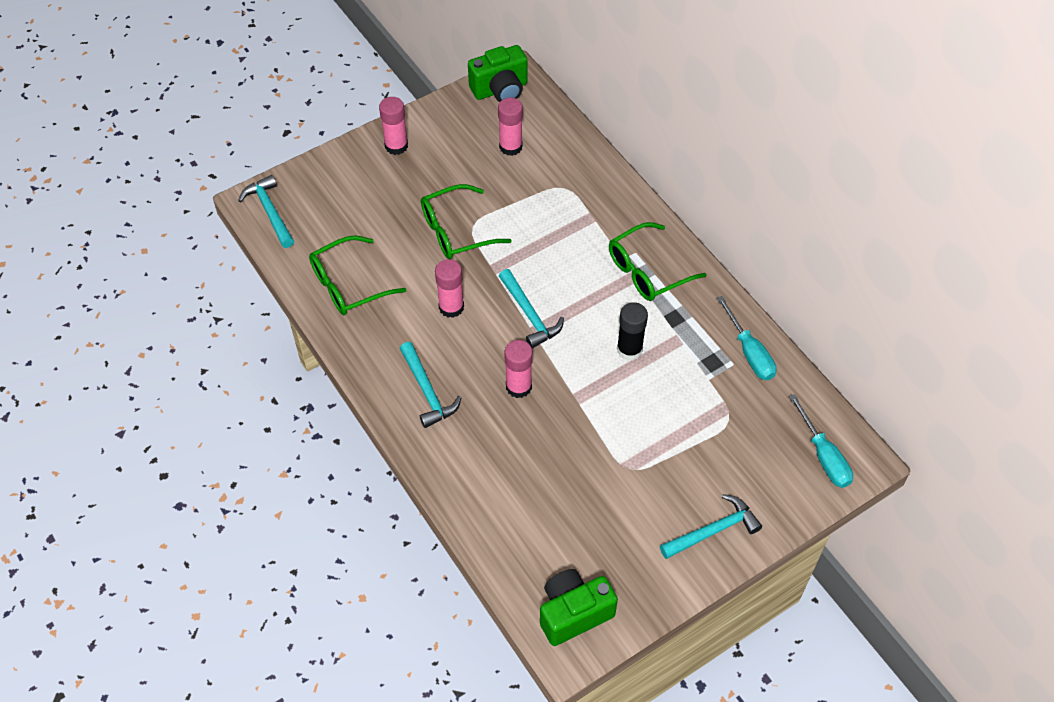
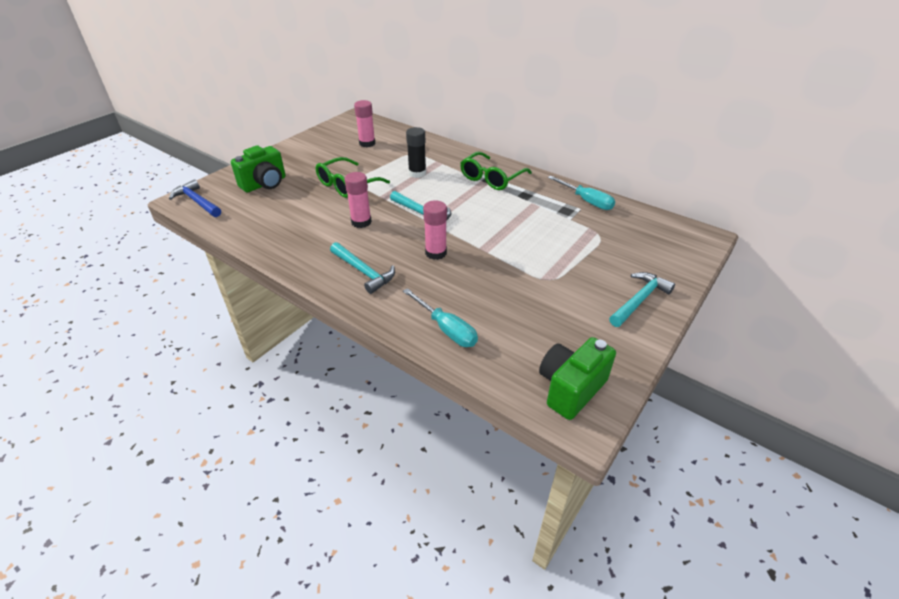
camera: 20 degrees left, 15 degrees down
turquoise hammer [238,175,294,248] -> blue hammer [169,179,221,217]
green glasses [309,236,406,315] -> none
pink glue stick [379,97,408,155] -> none
green camera [468,45,527,102] -> green camera moved to [231,145,286,192]
black glue stick [617,302,648,361] -> black glue stick moved to [406,127,426,178]
turquoise screwdriver [789,394,853,488] -> turquoise screwdriver moved to [403,288,478,347]

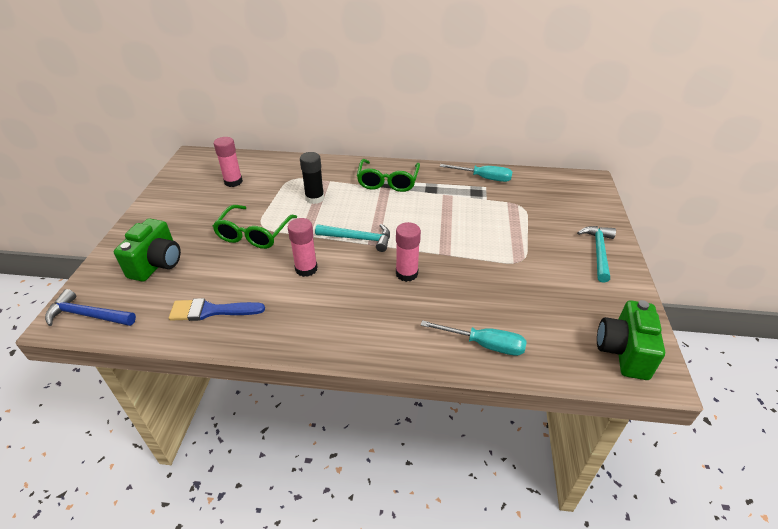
camera: 30 degrees left, 0 degrees up
turquoise hammer [330,242,395,294] -> none
none -> blue brush [169,298,265,321]

